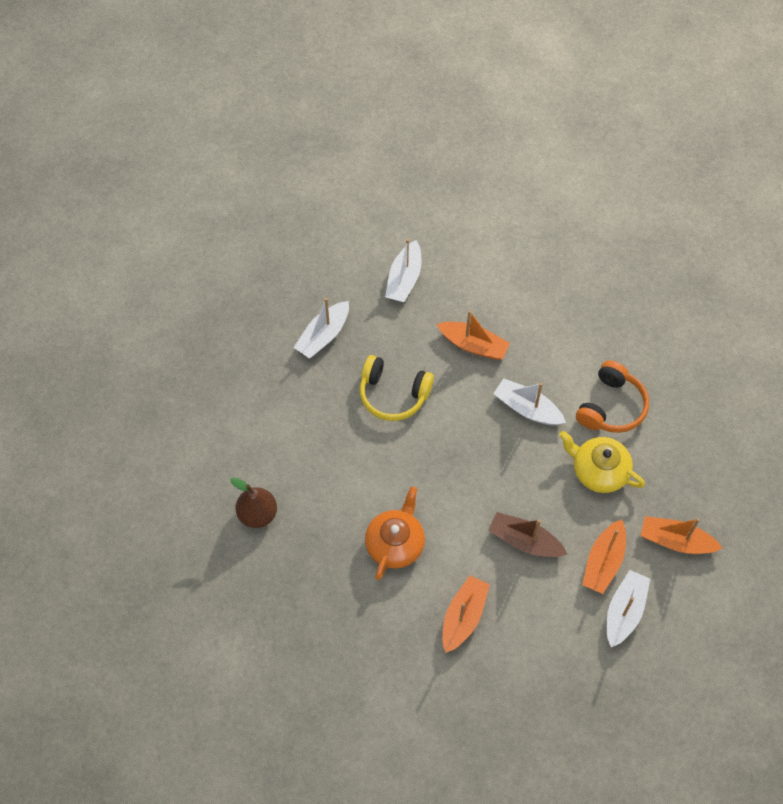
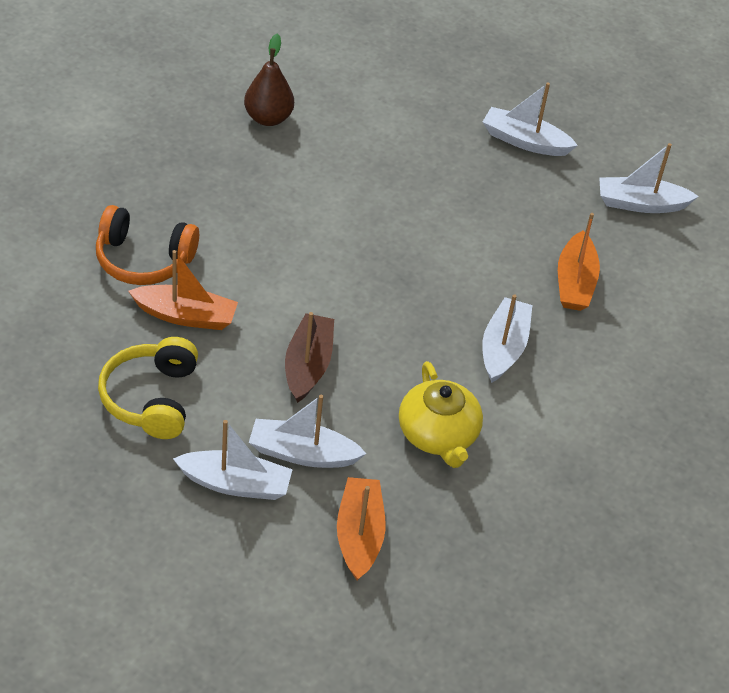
camera: 70 degrees right, 15 degrees down
yellow headphones [360,355,434,421] -> yellow headphones moved to [98,337,198,439]
orange teapot [365,486,425,580] -> none
yellow teapot [559,431,645,493] -> yellow teapot turned 150 degrees clockwise [399,361,483,468]
orange headphones [576,360,649,433] -> orange headphones moved to [96,205,199,285]
orange boat [582,519,626,594] -> white boat [249,395,367,468]

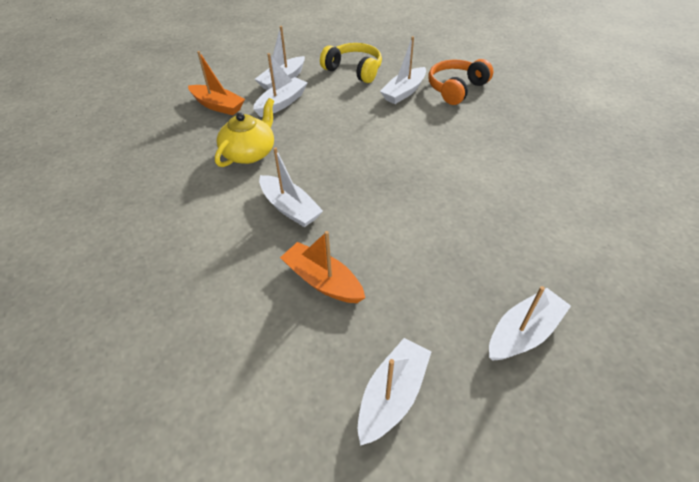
camera: 125 degrees right, 0 degrees up
orange boat [128,250,238,330] -> white boat [380,36,426,104]
brown pear [244,33,294,126] -> none
brown boat [285,312,334,403] -> none
yellow teapot [399,361,483,468] -> yellow teapot turned 105 degrees clockwise [215,98,274,167]

